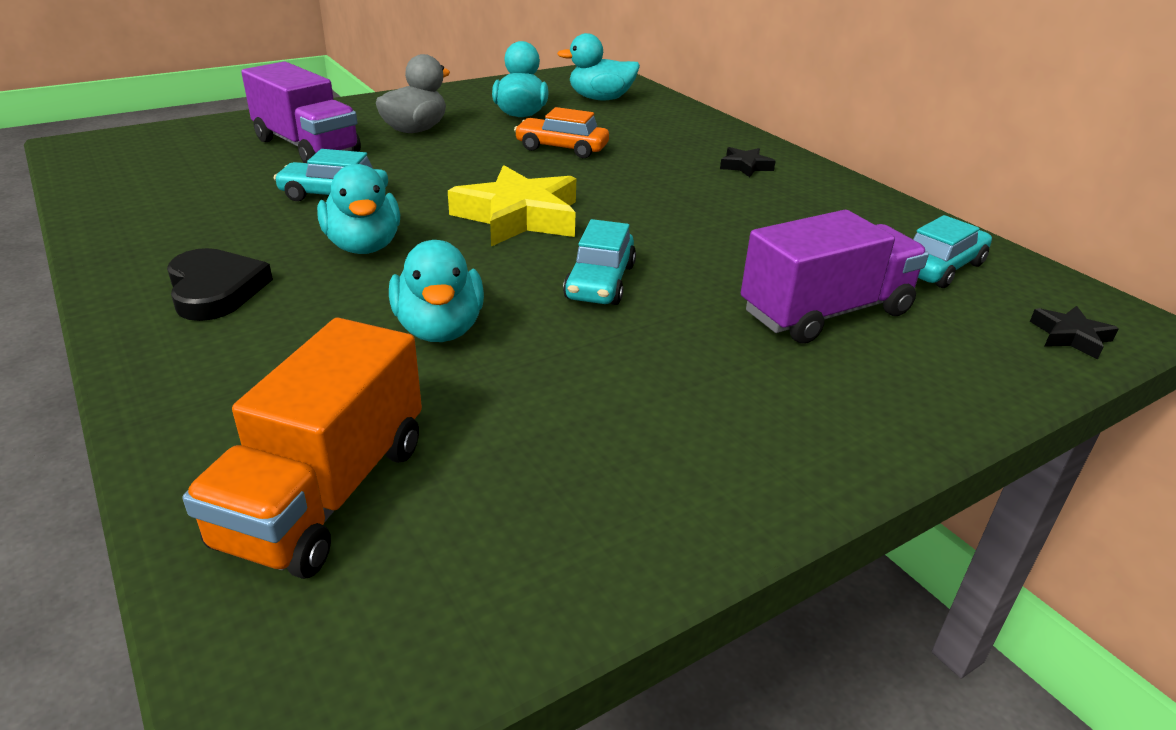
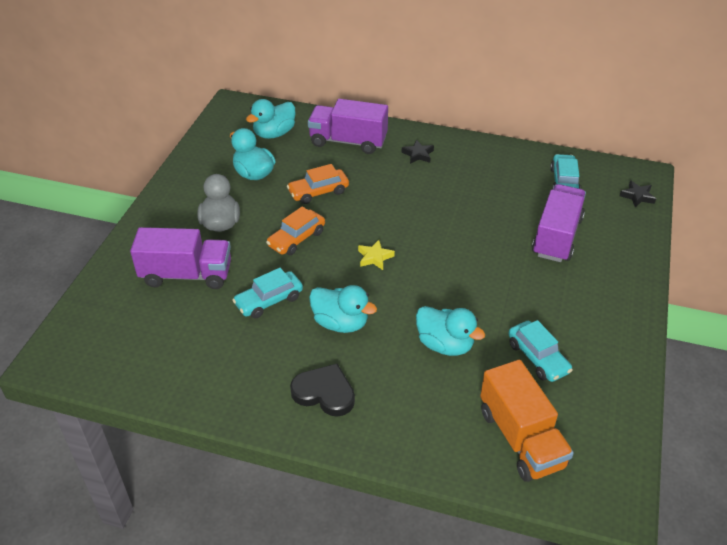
camera: 40 degrees left, 10 degrees up
yellow star [448,165,576,246] -> yellow star [358,240,395,270], size x0.47
turquoise car [563,219,636,305] -> turquoise car moved to [508,320,573,382]
none -> orange car [266,206,325,255]
none -> purple truck [308,99,388,154]

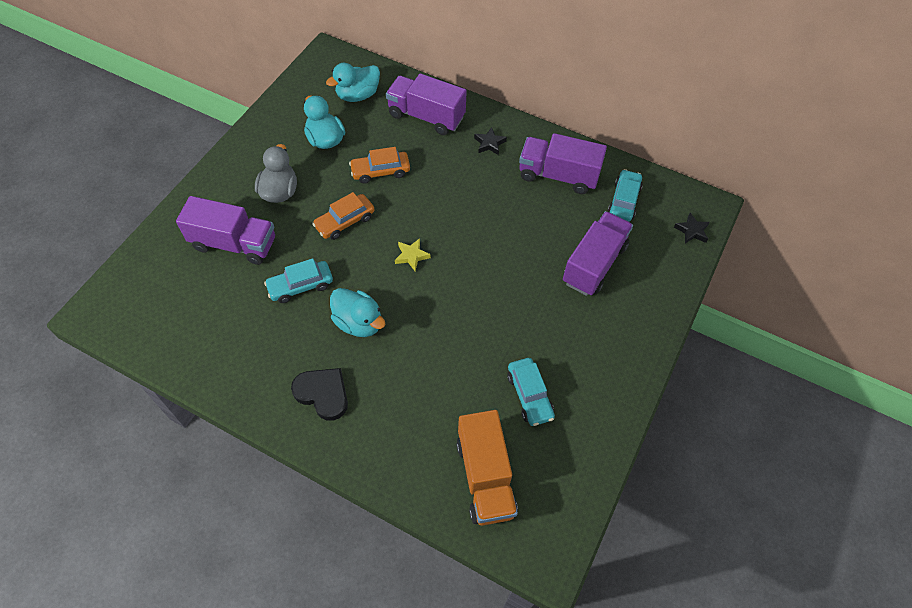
camera: 10 degrees right, 15 degrees up
turquoise duck [416,306,485,356] -> none
none -> purple truck [519,133,607,194]

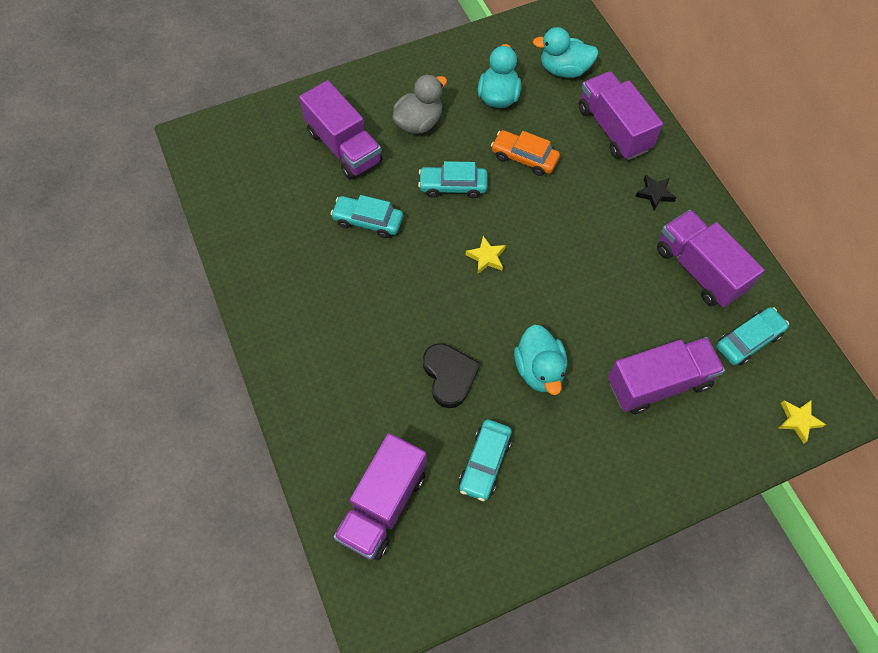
camera: 40 degrees right, 5 degrees up
black heart [291,368,348,421] -> black heart moved to [423,343,480,408]
orange car [312,192,374,240] -> turquoise car [418,161,487,198]
turquoise duck [330,288,385,337] -> turquoise duck moved to [514,325,567,395]
orange truck [456,410,518,525] -> purple truck [334,433,427,560]
black star [674,213,710,244] -> yellow star [778,400,826,443]

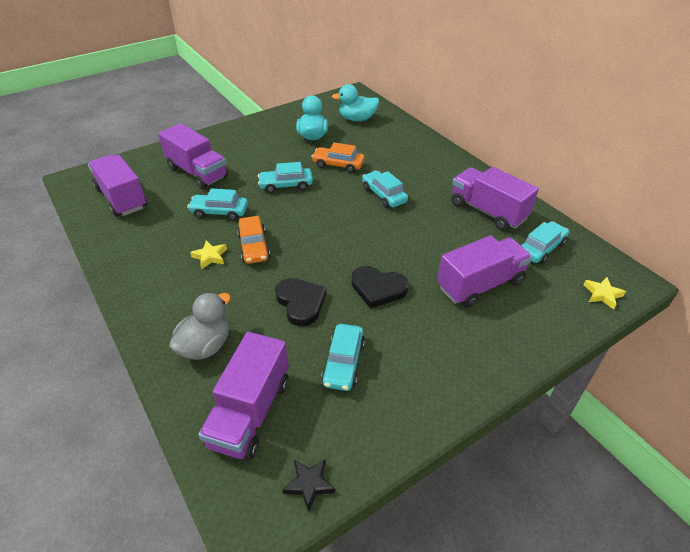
camera: 10 degrees left, 20 degrees down
grey duck [392,74,447,134] -> grey duck moved to [169,292,231,360]
yellow star [466,236,506,274] -> yellow star moved to [190,240,227,269]
turquoise duck [514,325,567,395] -> black heart [351,266,409,308]
purple truck [579,71,663,160] -> purple truck moved to [88,154,147,217]
black star [635,175,676,211] -> black star moved to [282,459,335,513]
none -> orange car [237,216,270,264]
none -> turquoise car [362,171,408,208]

